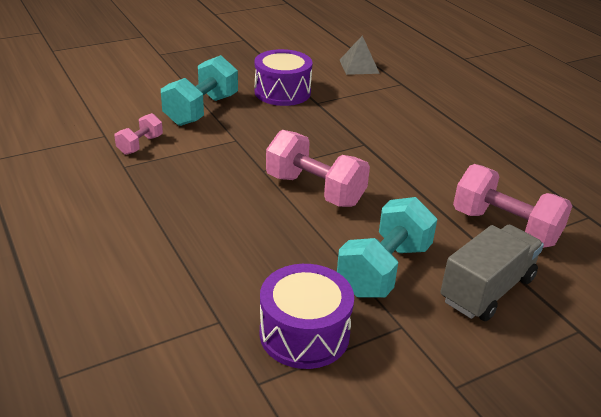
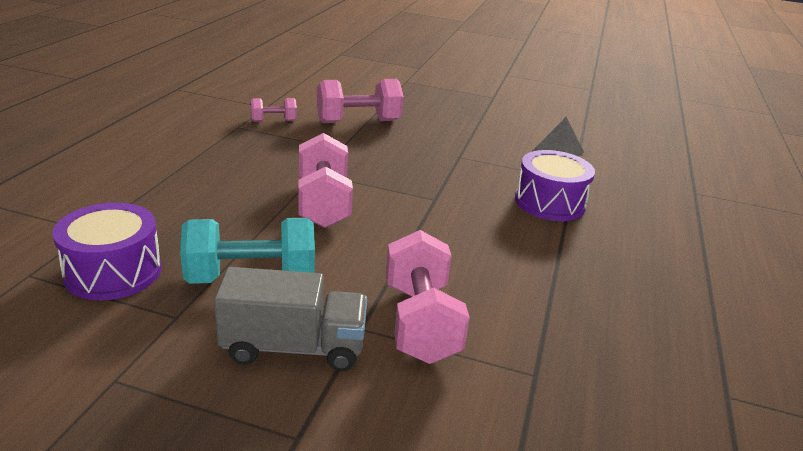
camera: 45 degrees right, 5 degrees down
turquoise dumbbell [161,55,238,126] -> pink dumbbell [317,79,404,123]
purple drum [254,49,313,106] -> purple drum moved to [515,150,595,221]

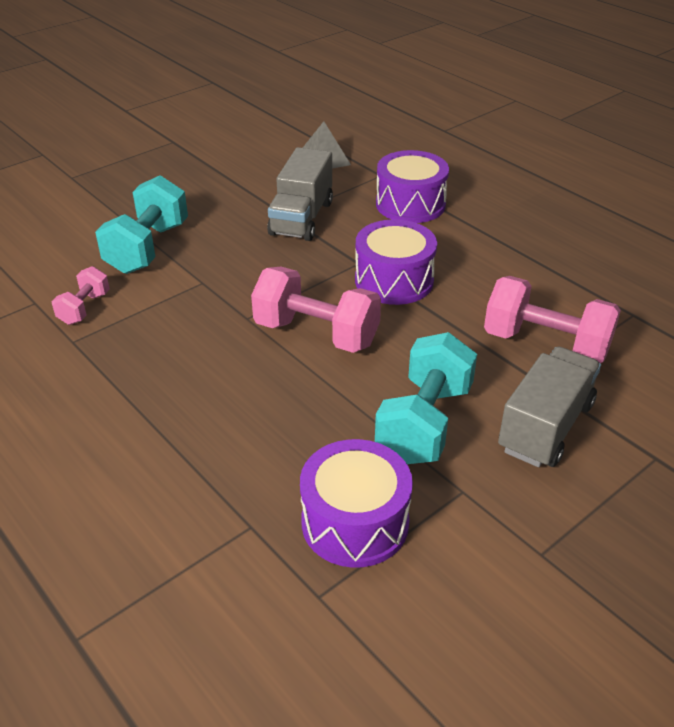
camera: 55 degrees left, 10 degrees up
pink dumbbell [317,79,404,123] -> turquoise dumbbell [95,175,188,274]
none -> grey truck [267,147,333,241]
none -> purple drum [355,219,437,305]

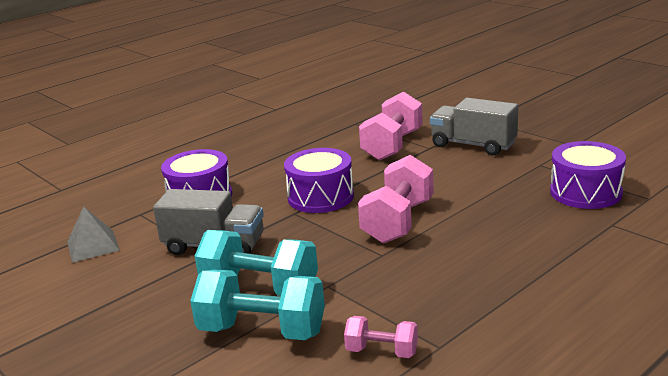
camera: 90 degrees left, 15 degrees down
turquoise dumbbell [375,332,477,464] -> turquoise dumbbell moved to [195,230,318,296]

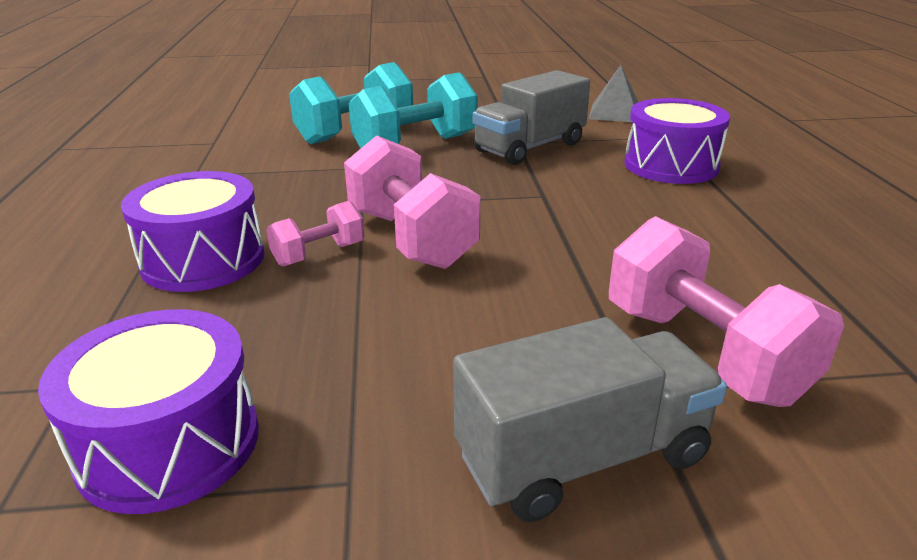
camera: 125 degrees right, 5 degrees up
purple drum [284,148,354,213] -> purple drum moved to [121,171,265,292]
pink dumbbell [344,316,418,358] -> pink dumbbell moved to [266,201,365,266]

